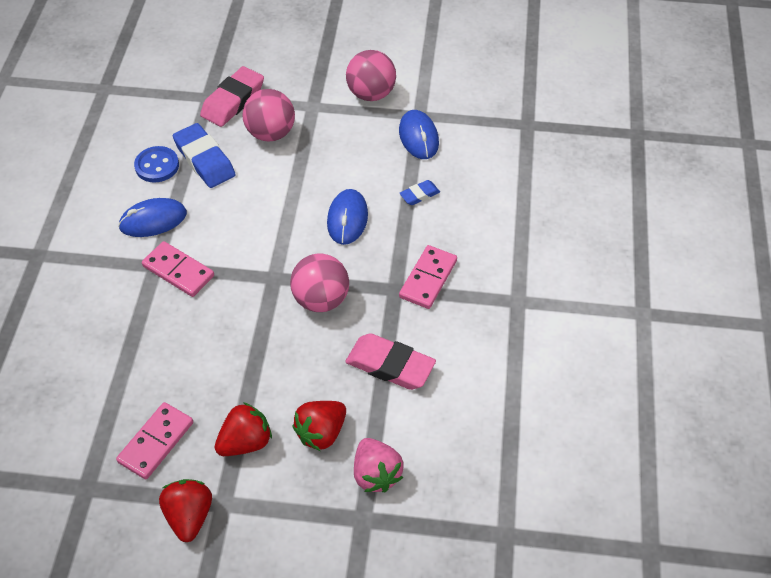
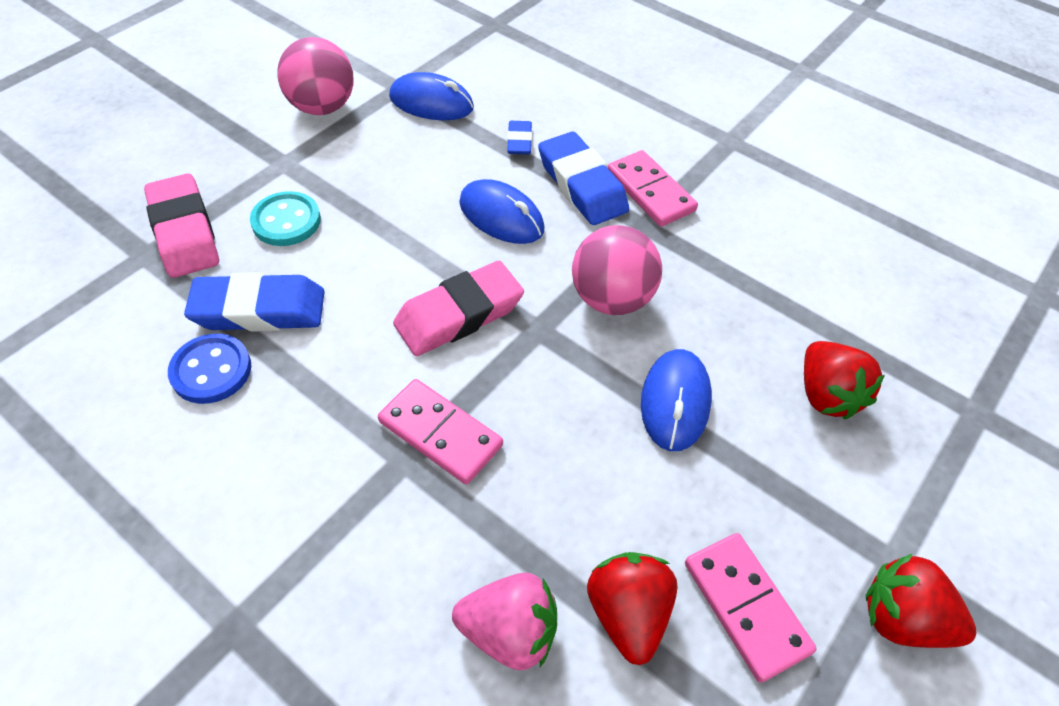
camera: 60 degrees left, 0 degrees up
blue mouse [118,198,187,237] -> blue mouse moved to [641,349,712,451]
pink domino [142,241,214,297] -> pink domino turned 60 degrees clockwise [378,379,503,485]
red strawberry [215,402,272,456] -> red strawberry moved to [587,552,678,665]
pink ball [243,89,295,142] -> turquoise button [250,191,321,246]
pink eraser [345,333,436,390] -> pink eraser moved to [393,261,524,356]
pink strawberry [354,438,404,492] -> pink strawberry moved to [452,573,557,671]
none -> blue eraser [538,132,629,225]

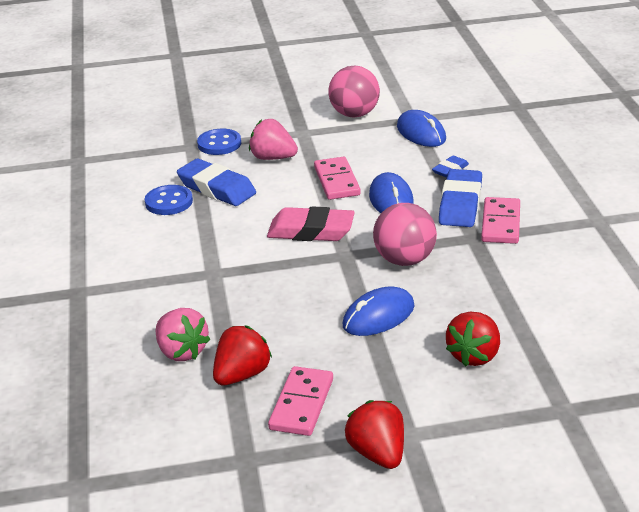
camera: 45 degrees right, 20 degrees down
pink eraser [144,173,219,278] -> blue button [197,129,241,155]
turquoise button [250,191,321,246] -> pink strawberry [249,119,298,160]
pink domino [378,379,503,485] -> pink domino moved to [314,157,361,200]

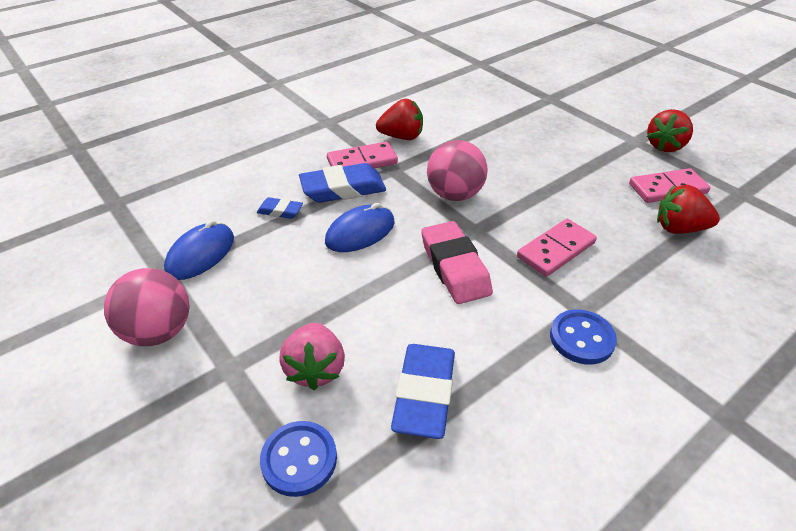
camera: 120 degrees left, 10 degrees up
blue button [145,185,193,215] -> blue button moved to [550,309,617,365]
pink strawberry [155,308,210,361] -> none
pink domino [314,157,361,200] -> pink domino moved to [517,219,597,277]
blue mouse [343,286,414,336] -> none
red strawberry [446,311,500,367] -> red strawberry moved to [376,99,423,140]

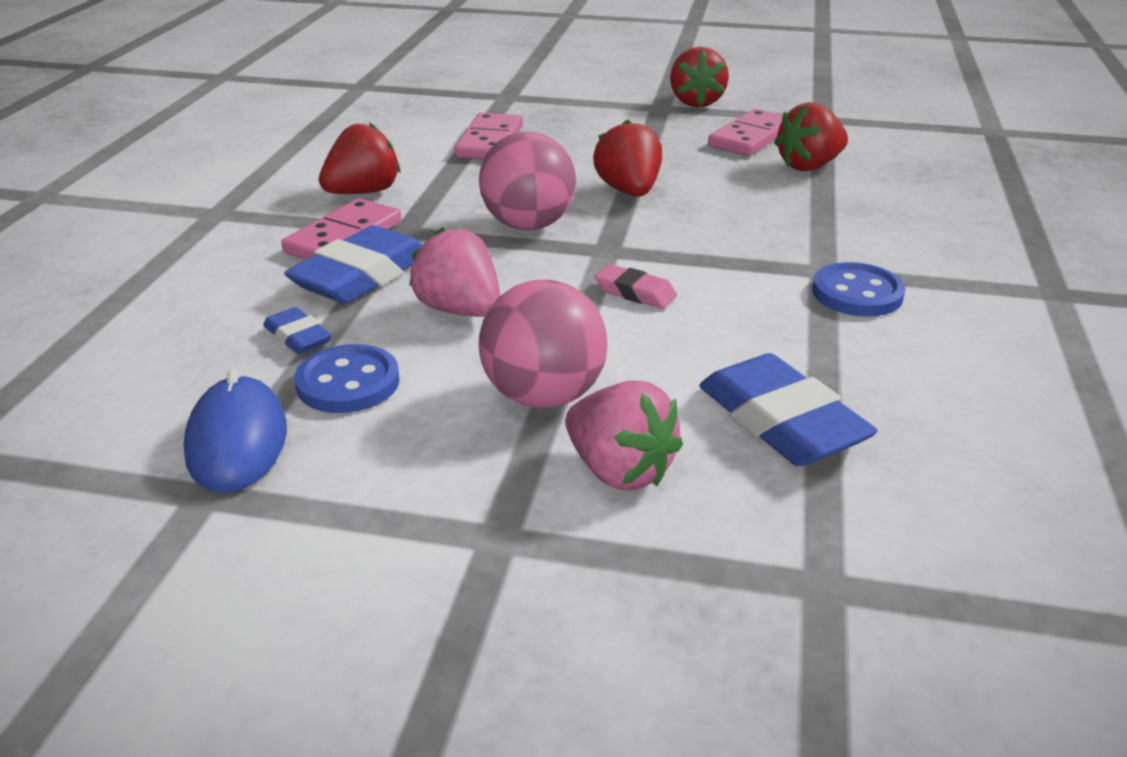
camera: 40 degrees left, 10 degrees down
pink ball [104,268,189,346] -> pink ball moved to [479,280,607,408]
blue eraser [257,197,303,219] -> blue eraser turned 75 degrees clockwise [263,307,332,354]
blue button [260,421,337,497] -> blue button moved to [294,344,400,413]
blue mouse [325,203,395,252] -> pink strawberry [409,227,500,317]
pink eraser [421,221,493,304] -> pink eraser [595,264,677,309], size x0.52
pink domino [517,219,597,277] -> pink domino moved to [455,113,523,159]
none -> red strawberry [593,120,662,197]

